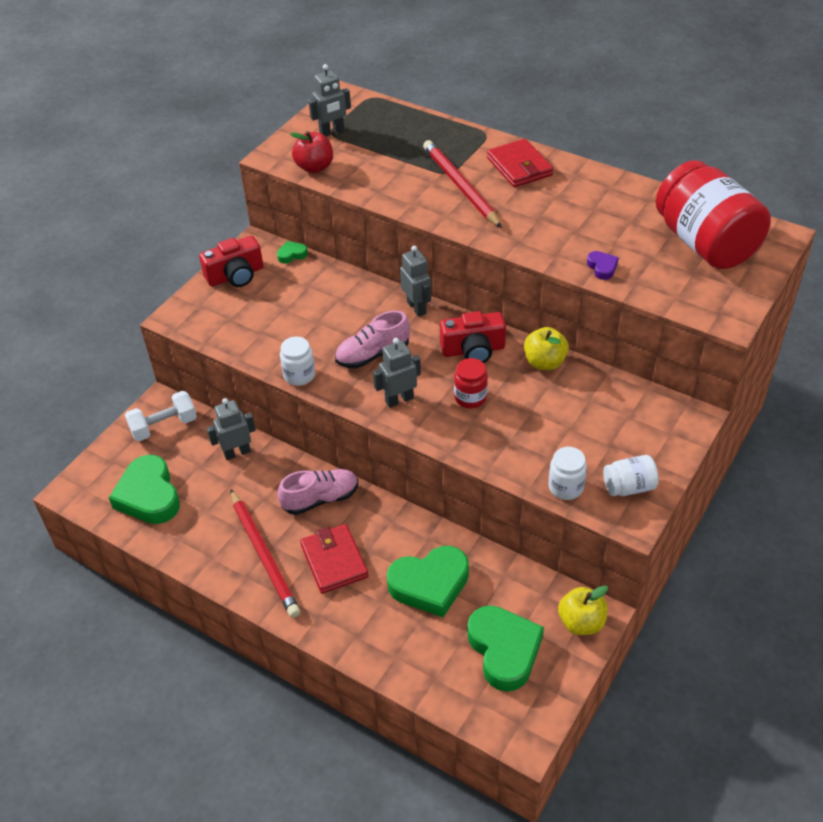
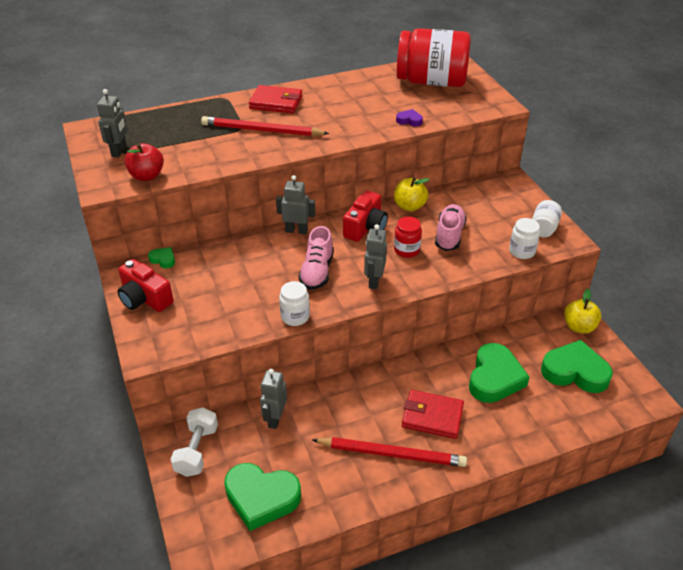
camera: 55 degrees left, 5 degrees down
red camera [199,236,263,287] -> red camera turned 120 degrees clockwise [118,259,174,312]
green heart [277,241,308,264] -> green heart turned 105 degrees clockwise [148,247,175,268]
pink shoe [277,469,358,515] -> pink shoe moved to [435,204,467,251]

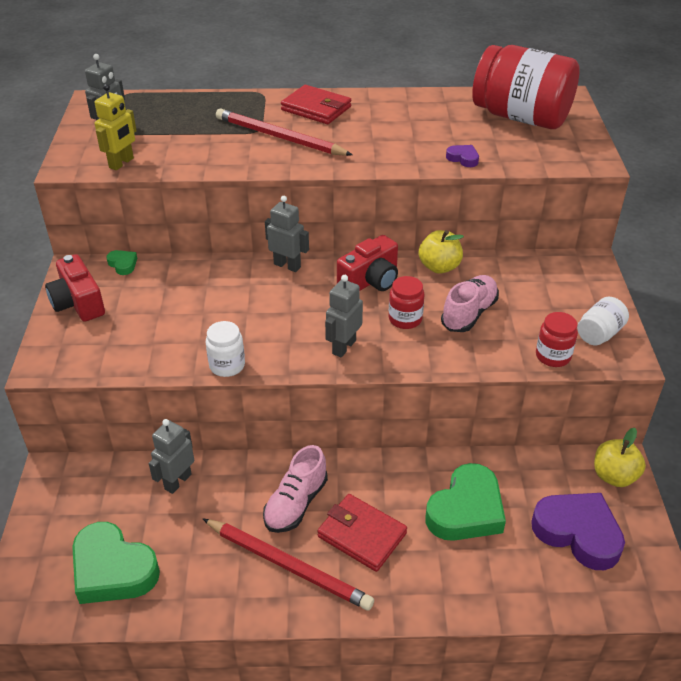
camera: 20 degrees right, 0 degrees up
red apple [124,143,164,181] -> yellow robot [94,84,137,170]
white dumbbell [170,407,218,477] -> none
pink shoe [299,226,334,290] -> pink shoe moved to [263,445,328,533]
white jar [509,218,540,259] -> red jar [536,312,578,367]
green heart [541,340,613,393] -> purple heart [531,493,625,570]

